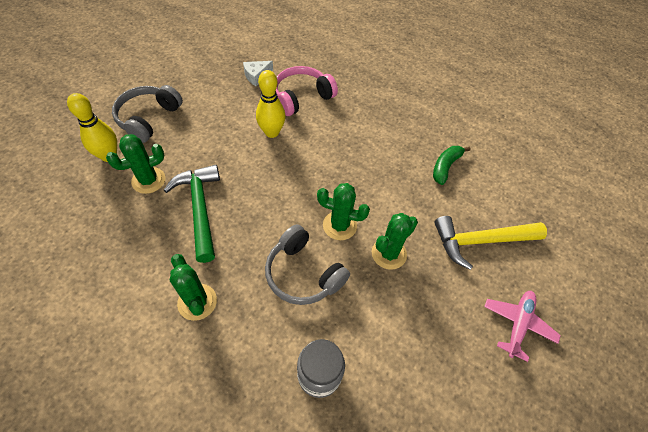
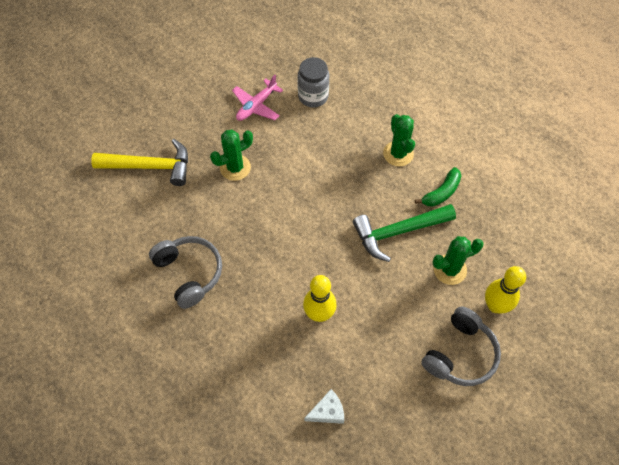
camera: 165 degrees left, 5 degrees up
green hammer [163,165,220,263] -> green hammer turned 75 degrees clockwise [353,204,456,262]
grey headphones [265,224,350,305] -> grey headphones moved to [149,236,222,309]
pink headphones [276,66,338,116] -> none
green cactus [317,183,370,240] -> none
green banana [433,146,471,185] -> green banana moved to [415,167,461,207]
pink plane [484,291,561,362] -> pink plane moved to [232,75,283,121]

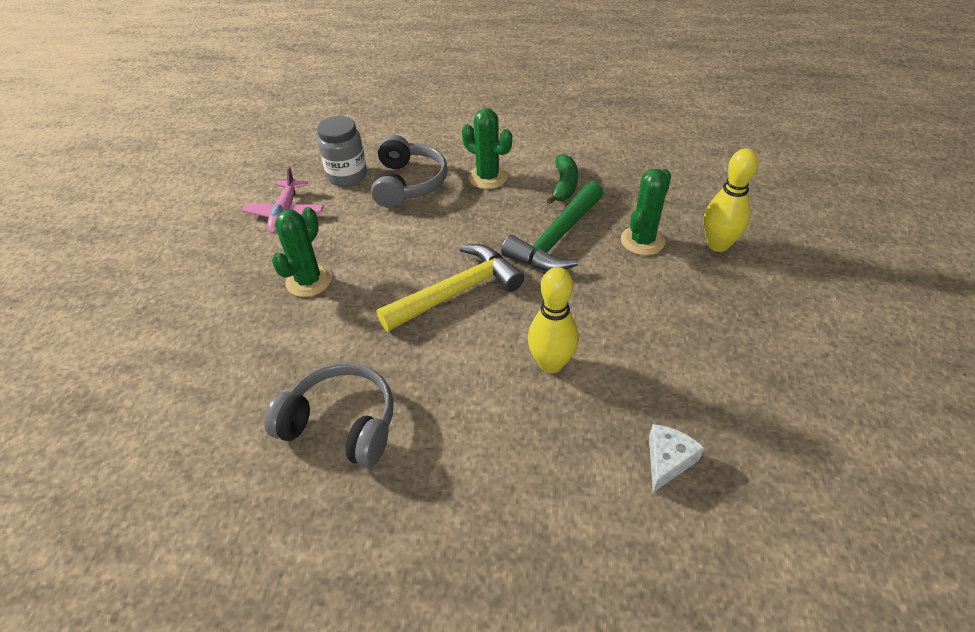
camera: 35 degrees left, 15 degrees down
yellow hammer [91,139,188,186] -> yellow hammer moved to [377,244,524,332]
grey headphones [421,306,501,386] -> grey headphones moved to [371,135,448,208]

